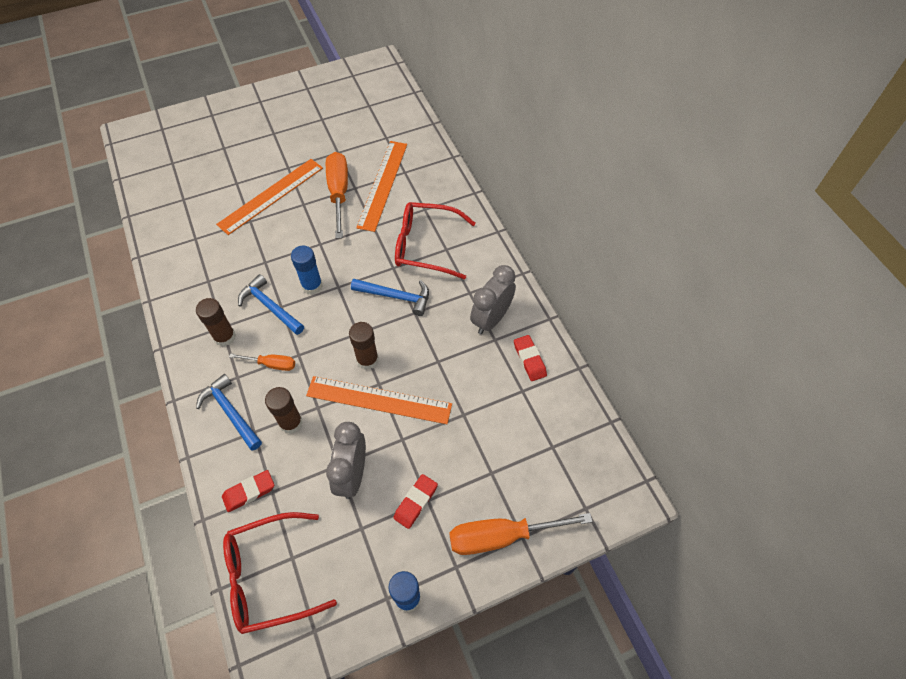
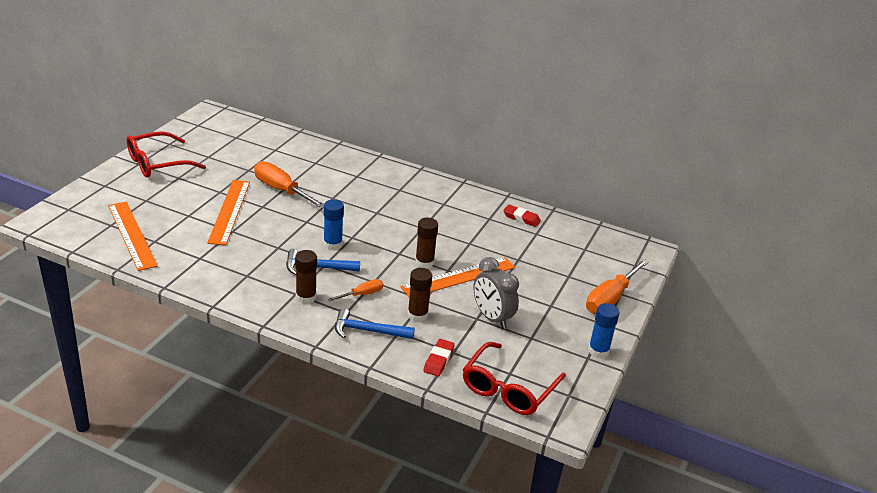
camera: 45 degrees left, 25 degrees down
blue hammer [351,279,429,316] -> none
orange ruler [356,141,407,232] -> orange ruler moved to [108,202,158,271]
red eraser [393,474,438,529] -> none
red glasses [395,202,476,279] -> red glasses moved to [127,131,206,178]
grey clock [470,265,516,334] -> none

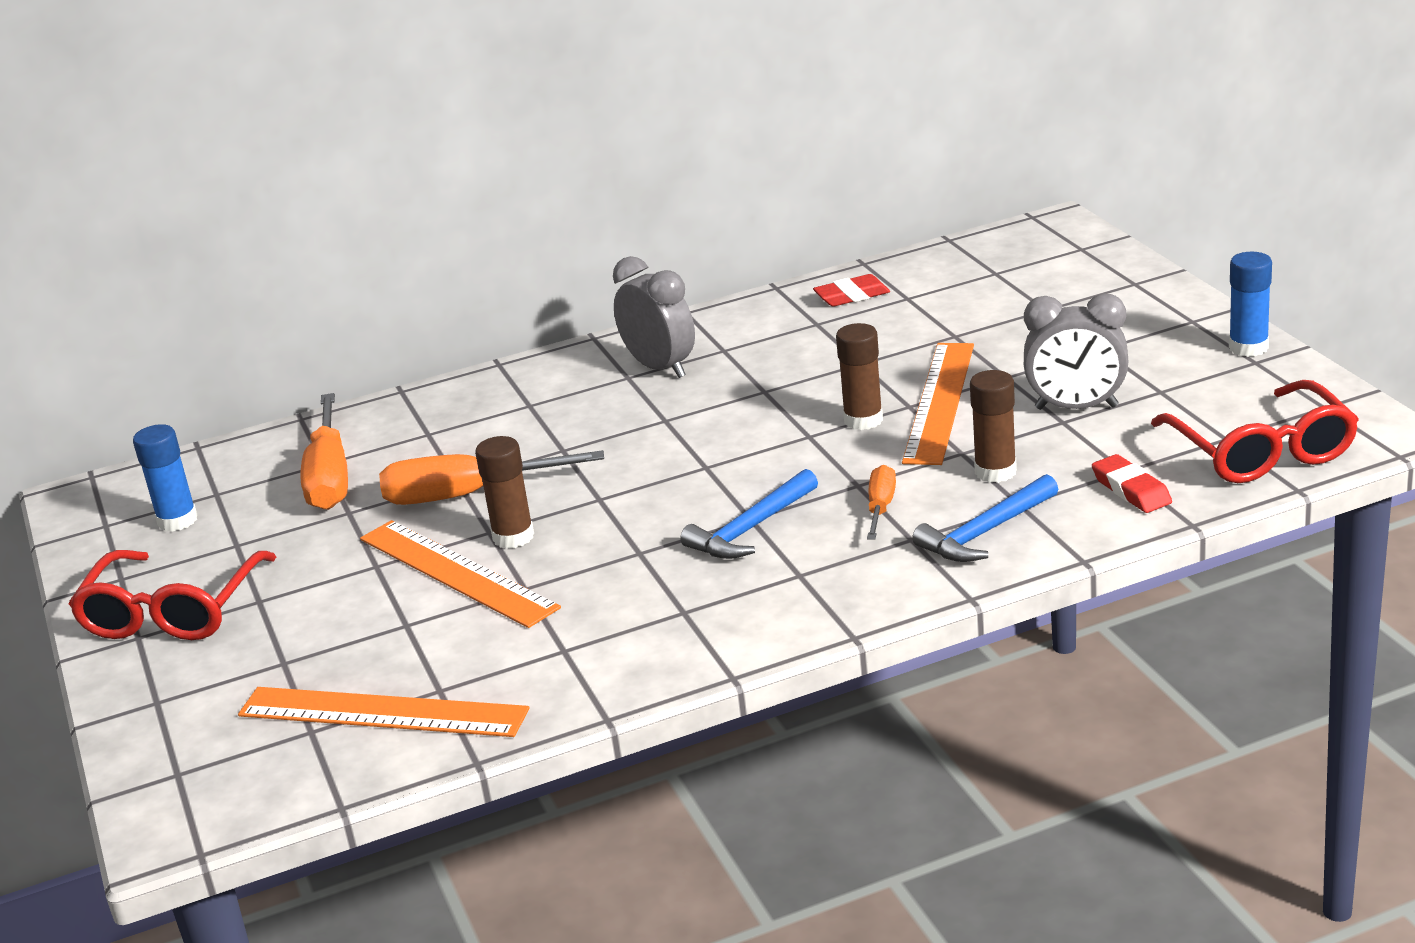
camera: 40 degrees left, 5 degrees down
brown glue stick [295,250,317,304] -> brown glue stick moved to [475,436,534,549]
blue glue stick [324,200,344,250] -> blue glue stick moved to [133,424,198,532]
orange screwdriver [586,259,649,314] -> orange screwdriver moved to [300,393,348,510]
none -> grey clock [613,256,695,378]

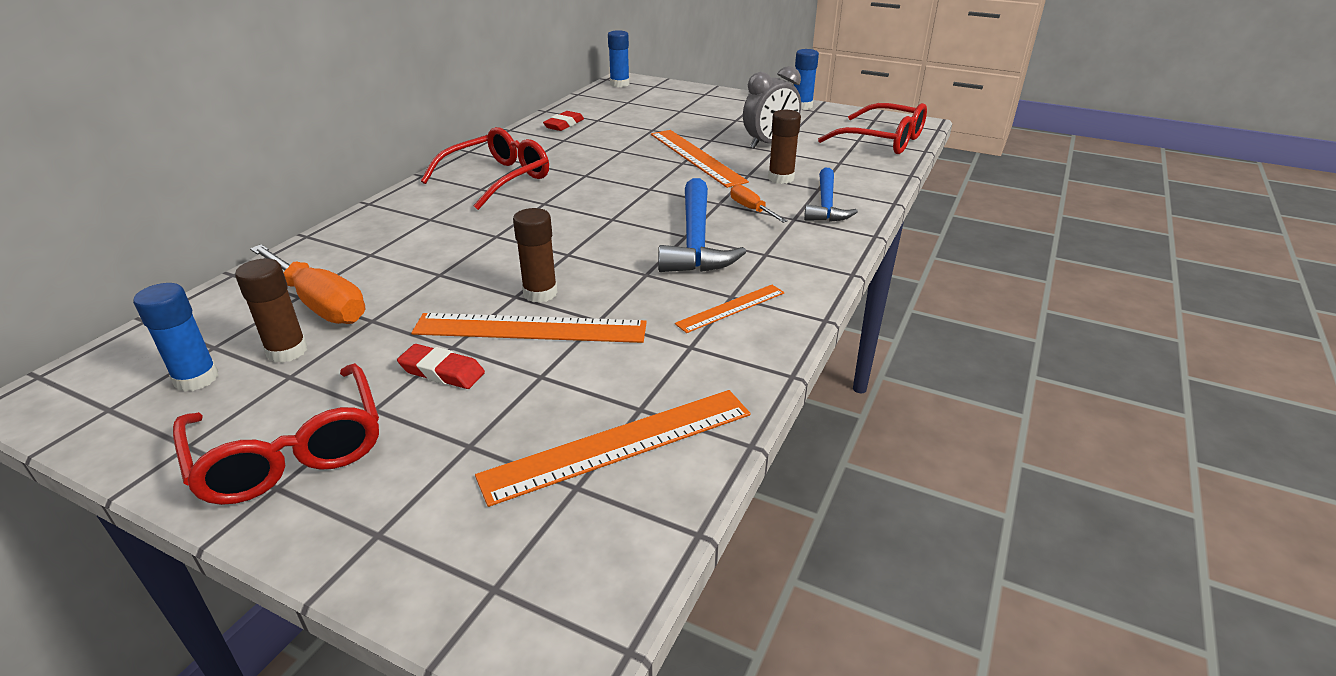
camera: 45 degrees left, 5 degrees up
orange screwdriver [379,450,604,505] -> none
grey clock [613,256,695,378] -> red glasses [421,127,549,210]
blue hammer [680,469,818,559] -> blue hammer [658,178,746,272], size x1.50
brown glue stick [836,323,883,430] -> brown glue stick moved to [235,258,307,363]
red eraser [1092,454,1172,513] -> red eraser moved to [397,344,485,389]
none -> blue glue stick [608,30,629,87]
none -> orange ruler [675,285,785,333]

